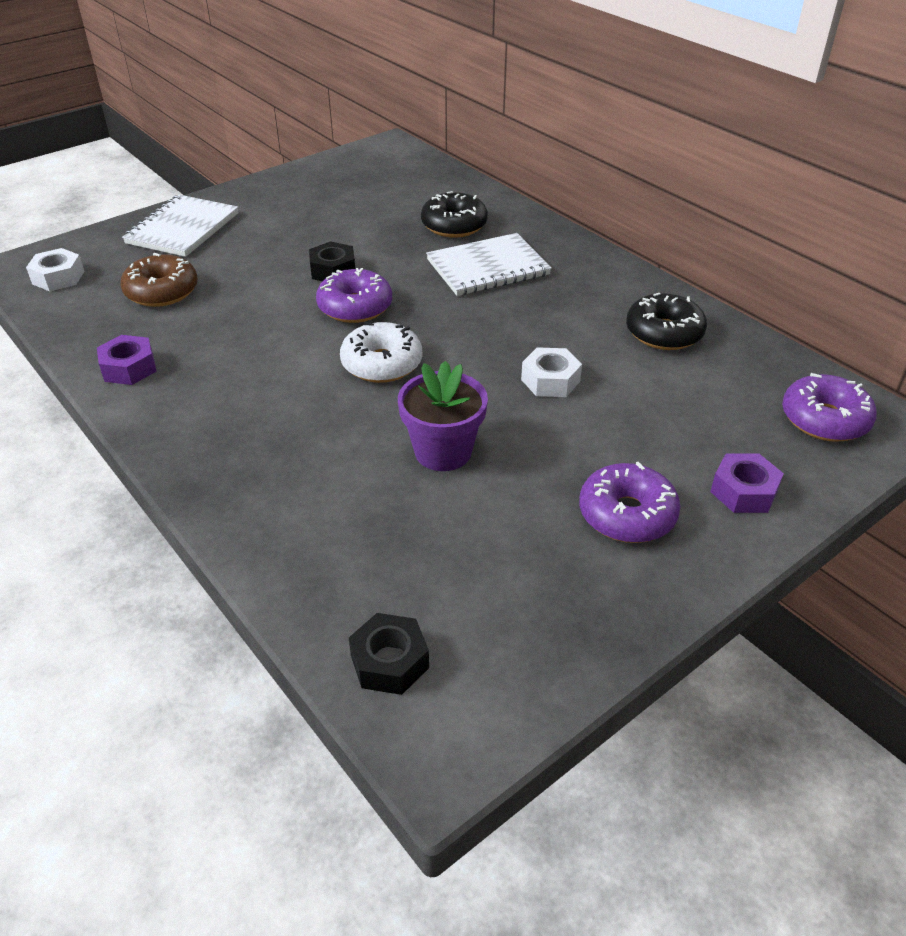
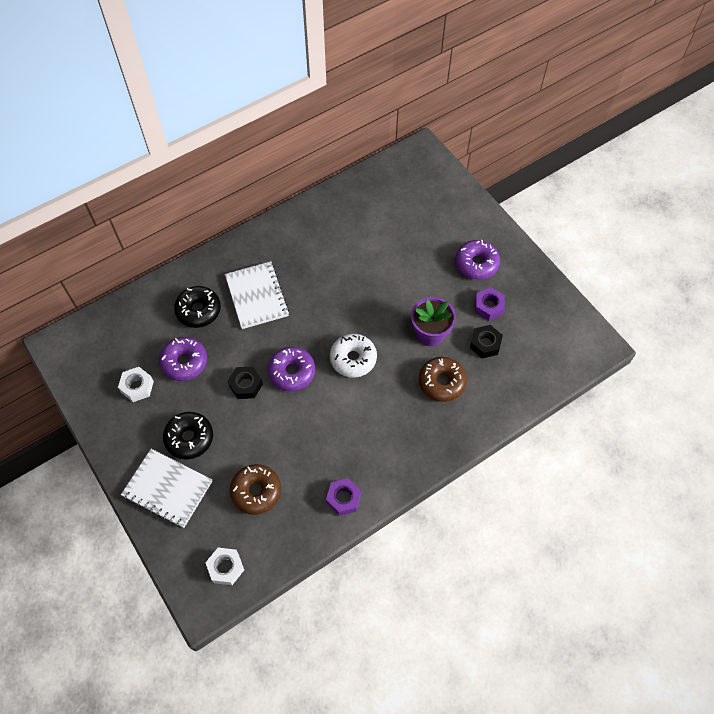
camera: 85 degrees left, 20 degrees up
black nut [349,613,429,695] -> black nut moved to [470,325,503,358]
white nut [521,347,582,397] -> white nut moved to [118,367,154,402]
black donut [626,293,707,350] -> black donut moved to [163,412,213,459]
purple nut [710,454,784,513] -> purple nut moved to [475,287,505,321]
purple donut [782,373,877,442] -> purple donut moved to [159,337,207,381]
none -> brown donut [419,357,467,402]

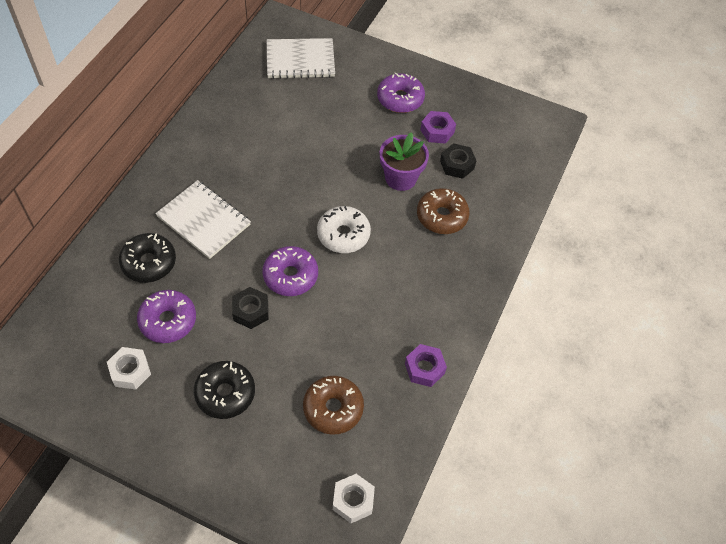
camera: 35 degrees left, 5 degrees down
white notebook [121,449,212,528] -> white notebook moved to [267,38,335,79]

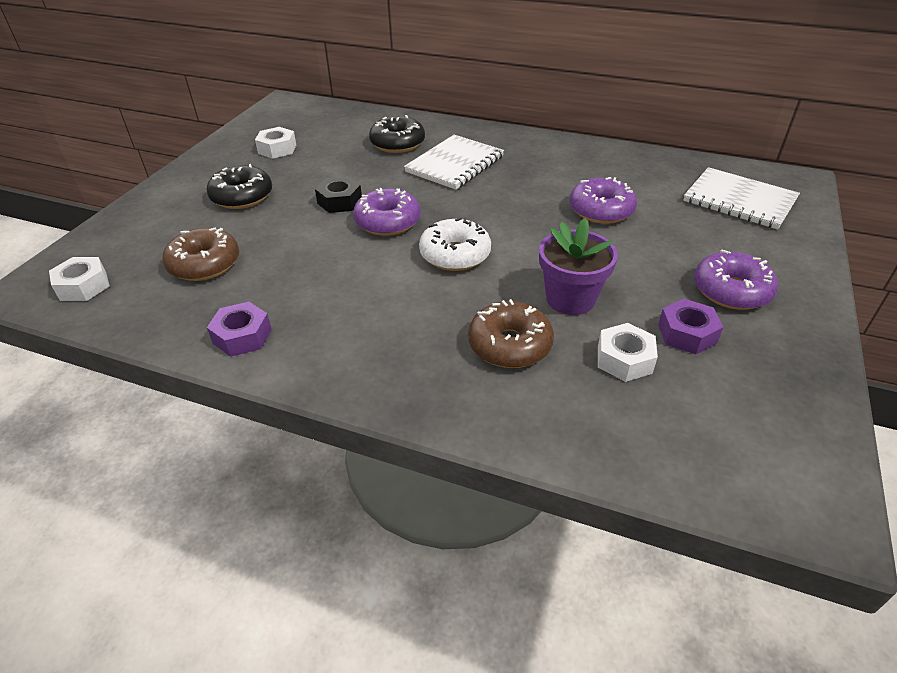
camera: 90 degrees right, 15 degrees down
purple donut [137,290,196,343] -> purple donut moved to [569,177,637,224]
white notebook [267,38,335,79] -> white notebook turned 45 degrees counterclockwise [683,167,800,230]
black nut [440,143,476,179] -> white nut [598,323,658,382]

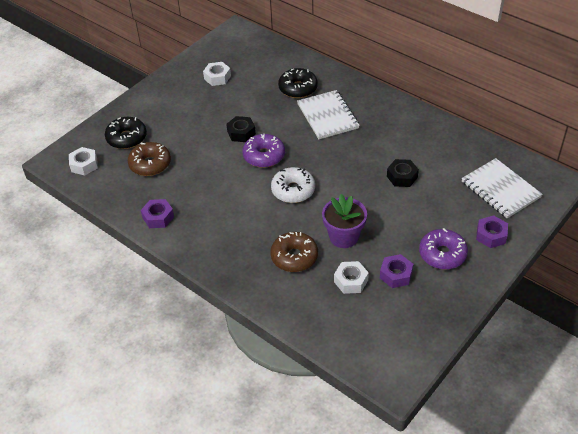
camera: 20 degrees right, 5 degrees up
black donut [206,164,272,209] -> black donut moved to [105,117,147,149]
white notebook [404,135,504,190] -> white notebook turned 75 degrees counterclockwise [297,90,360,139]
purple donut [569,177,637,224] -> black nut [387,159,419,187]
none -> purple nut [476,216,508,248]

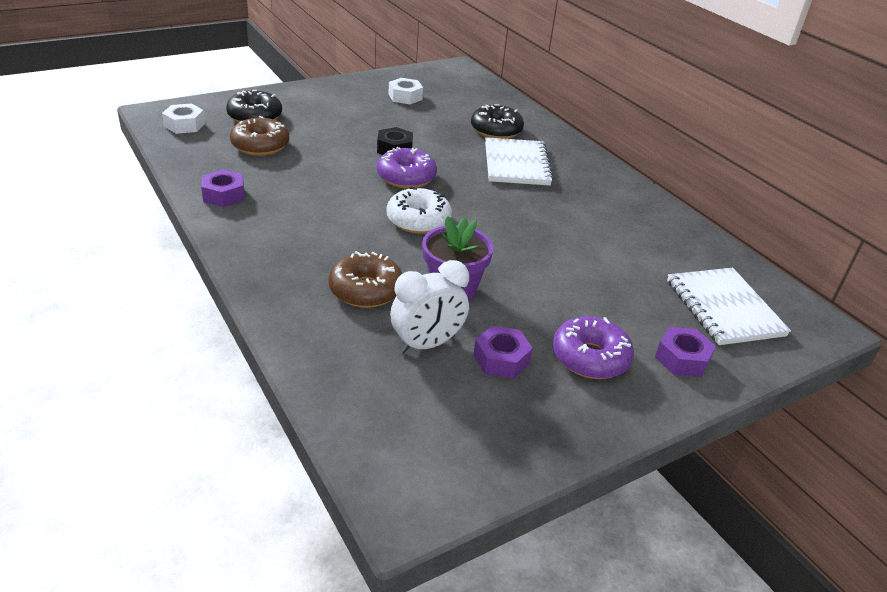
camera: 15 degrees right, 10 degrees down
white nut [334,261,369,294] -> white clock [390,260,469,353]
black nut [387,159,419,187] -> none

